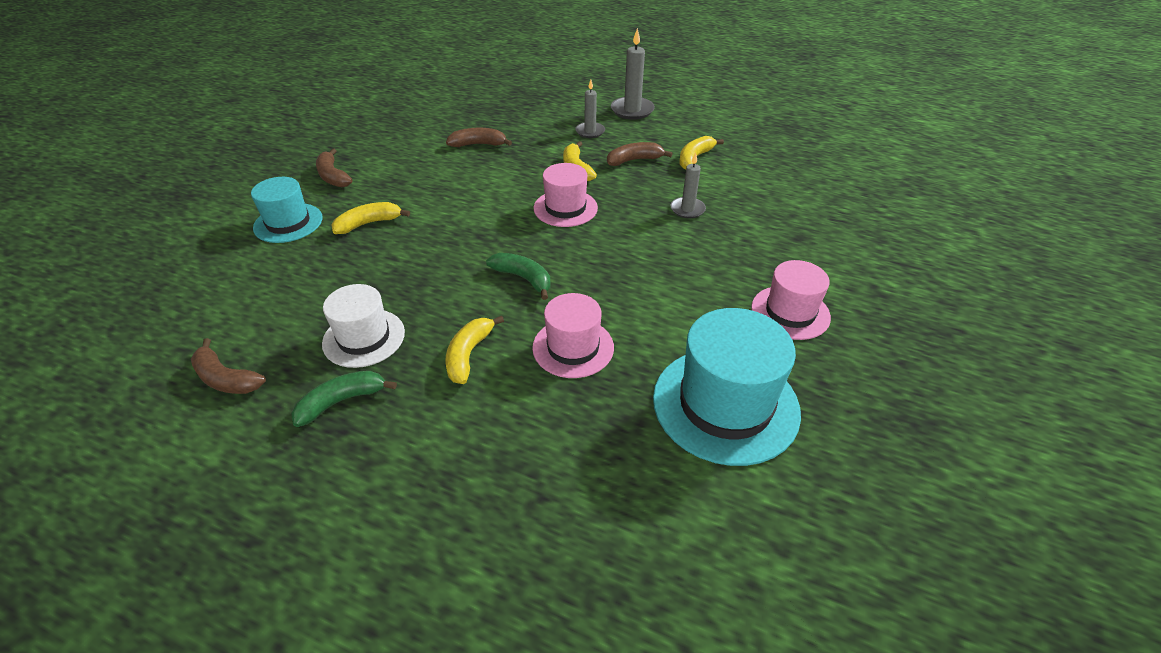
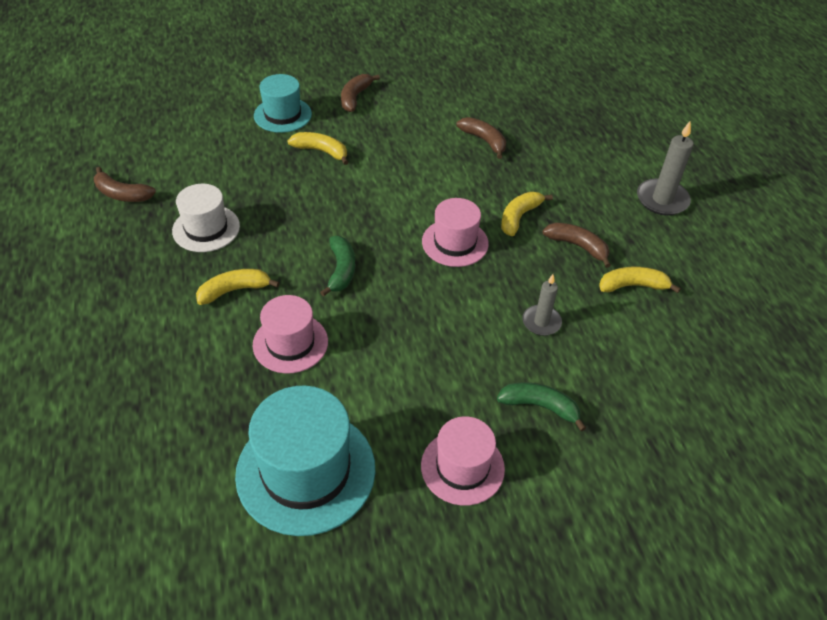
camera: 50 degrees right, 5 degrees up
brown banana [191,338,266,394] -> brown banana turned 60 degrees counterclockwise [94,167,156,202]
green banana [291,371,397,427] -> green banana moved to [497,382,586,431]
grey candle [575,80,605,138] -> none

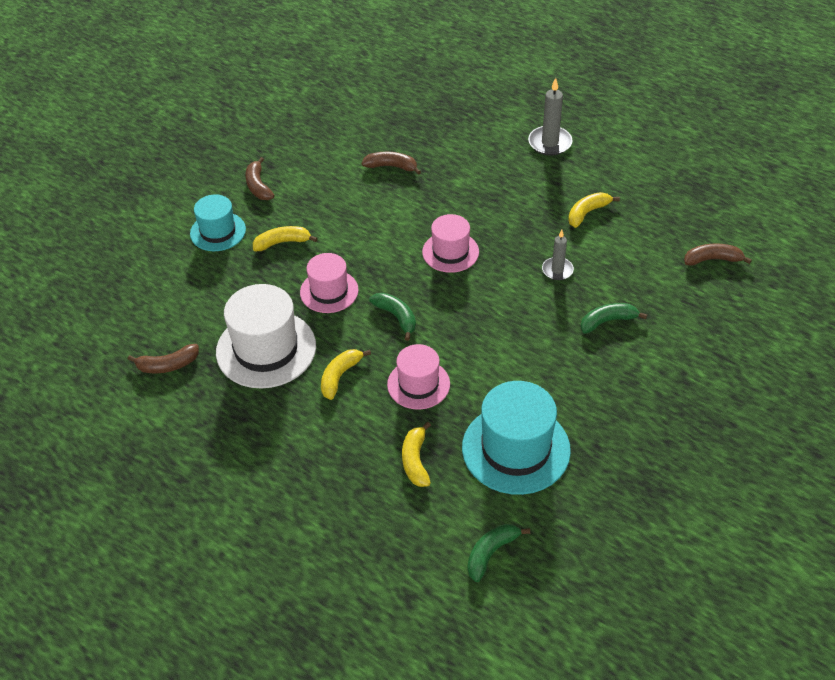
camera: 35 degrees left, 0 degrees up
white hat [172,184,240,252] -> white hat [216,284,316,389], size x1.64
pink hat [421,416,505,506] -> pink hat moved to [300,253,359,313]
yellow banana [501,192,553,236] -> yellow banana moved to [402,422,431,487]
brown banana [543,222,611,268] -> brown banana moved to [684,243,752,266]
none -> green banana [467,524,530,582]

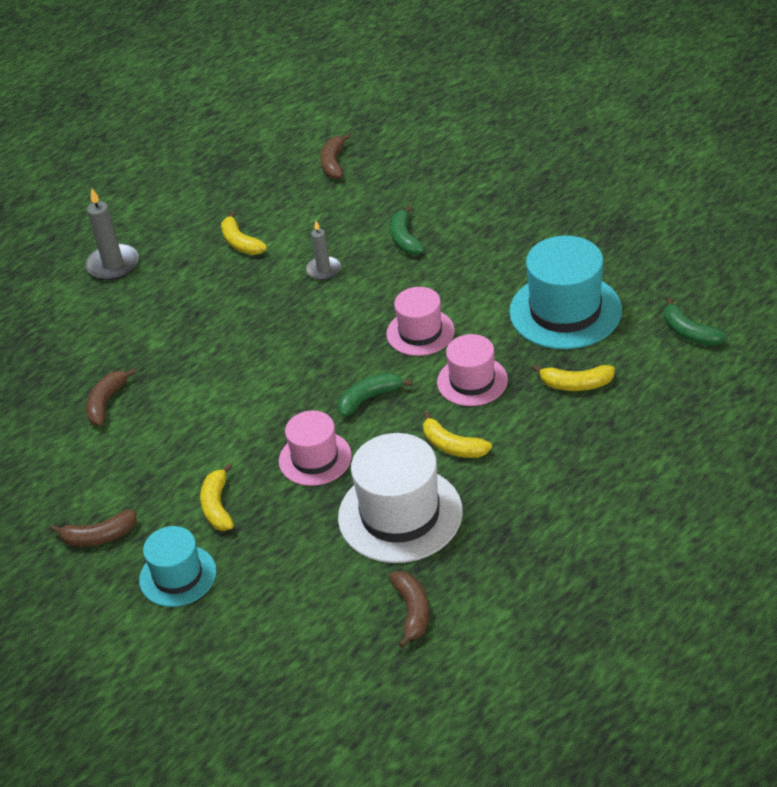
camera: 80 degrees left, 5 degrees down
pink hat [422,214,479,273] -> pink hat moved to [386,287,455,356]

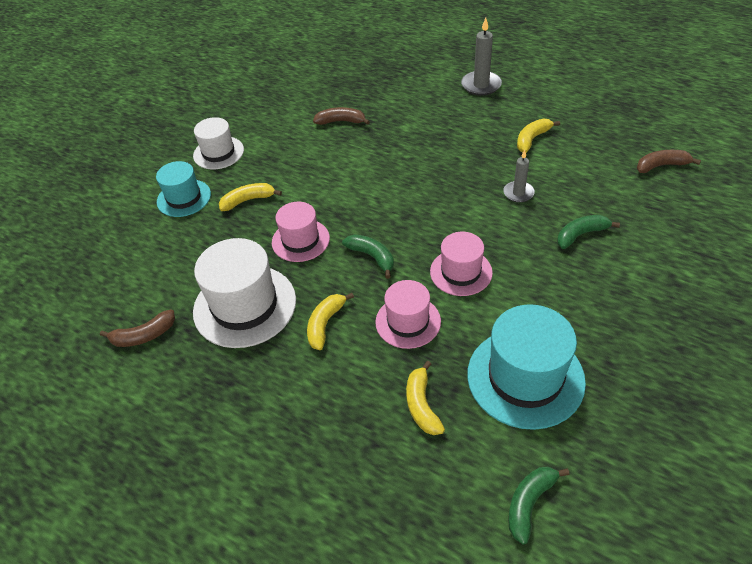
camera: 75 degrees right, 5 degrees up
brown banana [50,510,136,547] -> white hat [193,117,244,169]

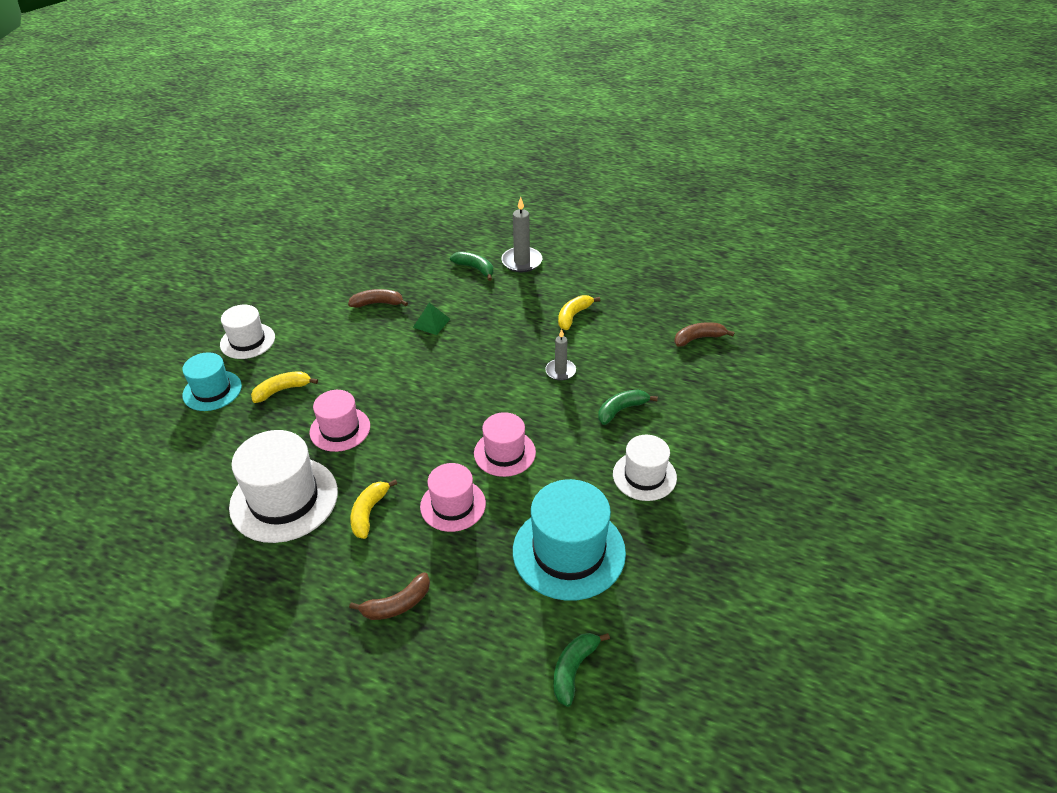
camera: 10 degrees left, 5 degrees down
brown banana [100,309,175,347] -> brown banana moved to [349,572,430,620]
green banana [342,234,394,279] -> green banana moved to [450,252,493,281]
yellow banana [406,361,445,435] -> none
none -> green pyramid [413,303,450,335]
none -> white hat [613,435,677,501]

